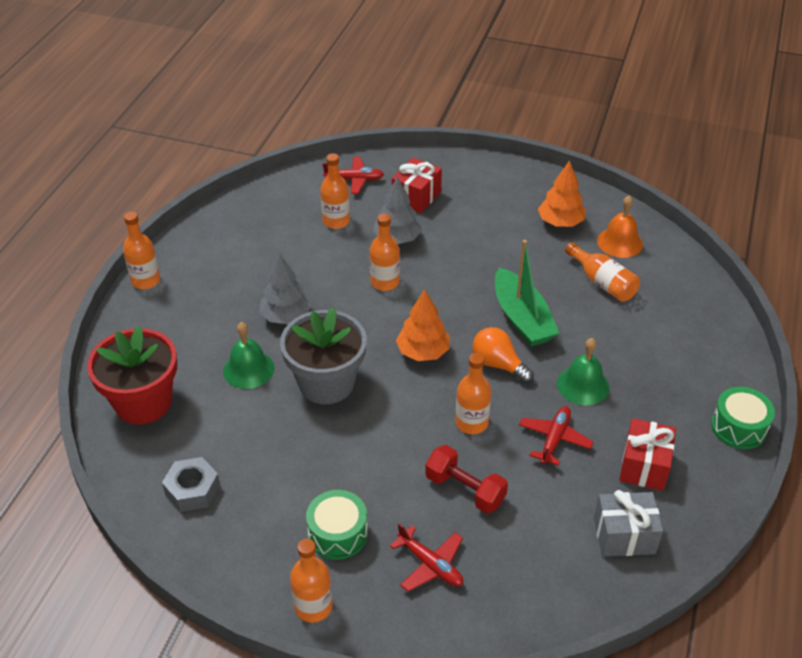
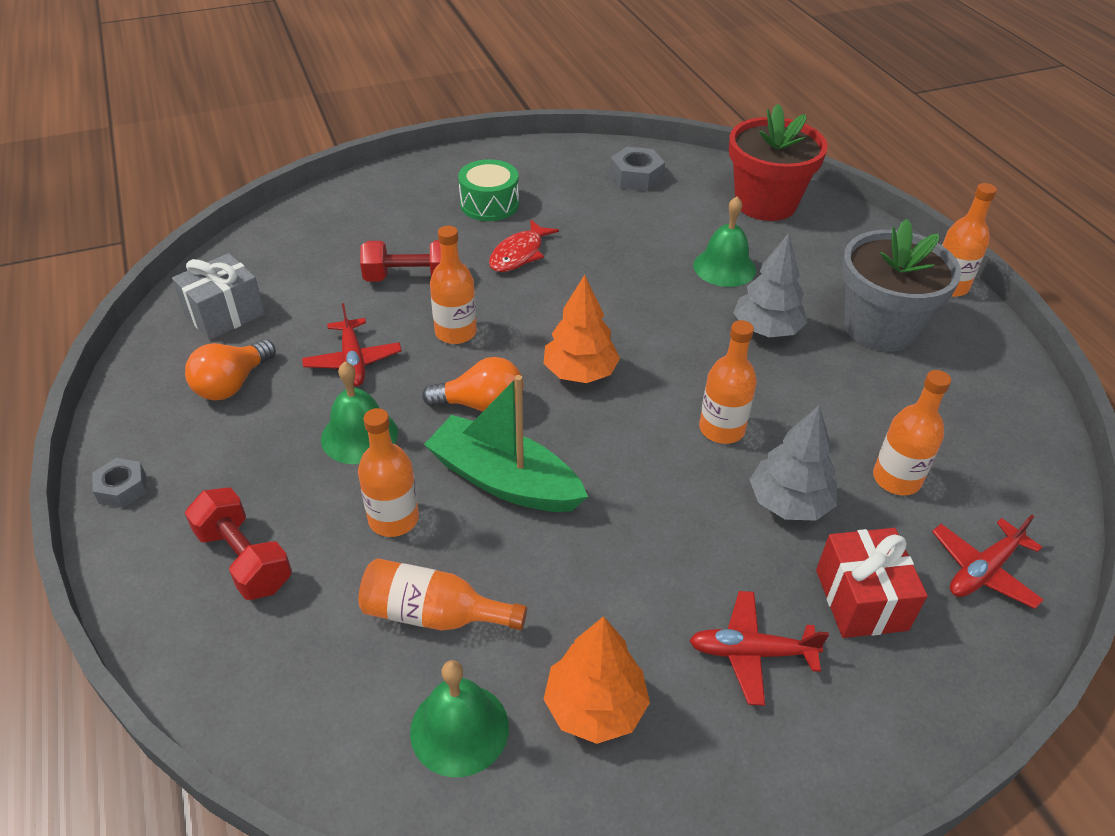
camera: 140 degrees right, 0 degrees up
grey flower pot [280,308,367,404] -> grey flower pot moved to [842,219,962,351]
orange bottle [290,539,333,623] -> orange bottle moved to [358,408,419,537]
red plane [390,523,463,592] -> red plane moved to [689,591,829,706]
orange bell [597,195,643,258] -> green bell [410,660,509,777]
red gift [620,418,676,491] -> orange light bulb [185,339,276,400]
green drum [711,387,775,449] -> grey nut [93,458,147,508]
none -> red dumbbell [185,488,292,600]
none -> red fish [489,220,559,272]

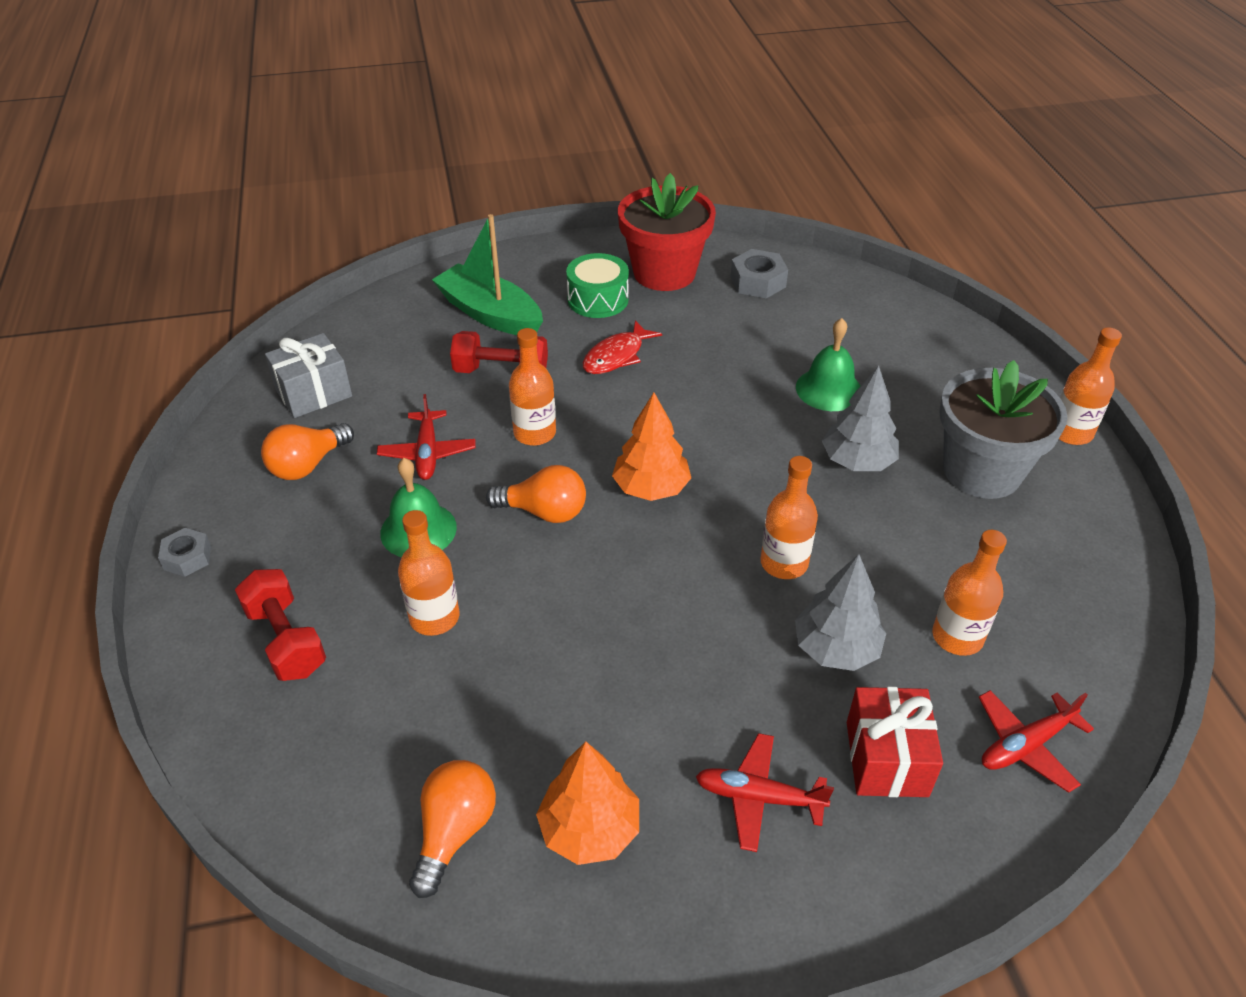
camera: 10 degrees right, 0 degrees up
orange bottle [358,558,527,631] -> none
green bell [410,660,509,777] -> orange light bulb [409,760,496,898]
green boat [424,375,588,512] -> green boat moved to [432,214,543,335]
red flower pot [729,104,828,221] -> red flower pot moved to [618,173,716,291]

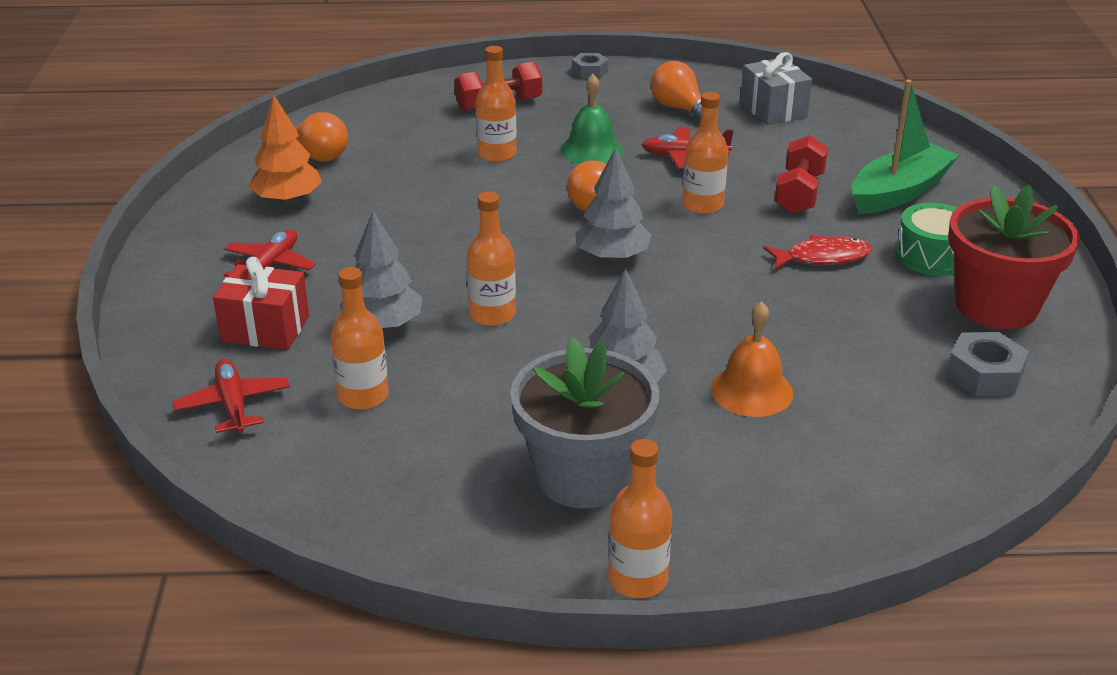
camera: 100 degrees right, 10 degrees down
red fish [582,320,662,374] -> red fish turned 120 degrees clockwise [763,235,872,270]
orange tree [612,392,691,501] -> grey tree [575,147,651,262]
green bell [796,318,861,411] -> orange bell [711,301,793,417]

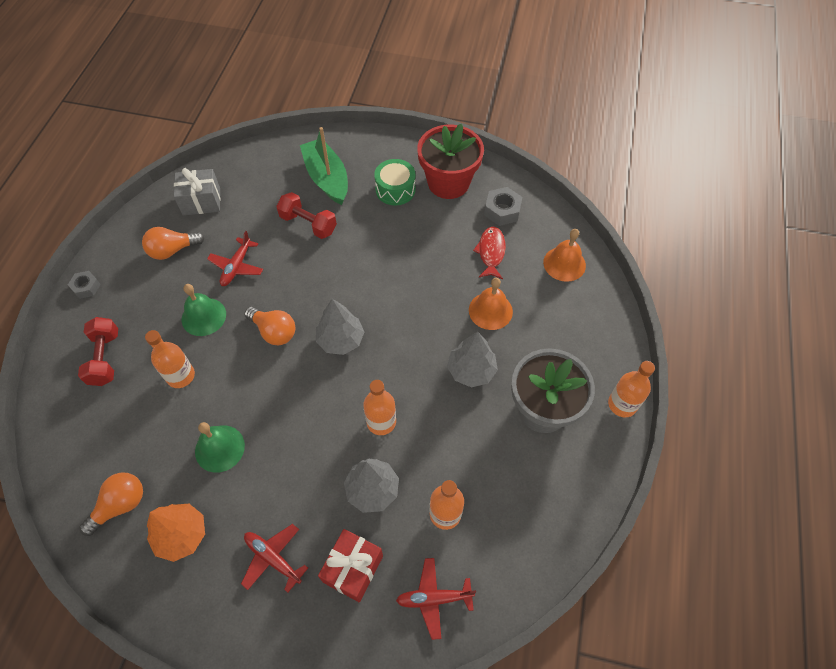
camera: 75 degrees left, 25 degrees up
orange bottle [682,92,728,214] -> none
red fish [763,235,872,270] -> red fish moved to [473,226,506,279]
none -> green bell [195,422,245,473]
none -> orange bell [543,229,586,282]

